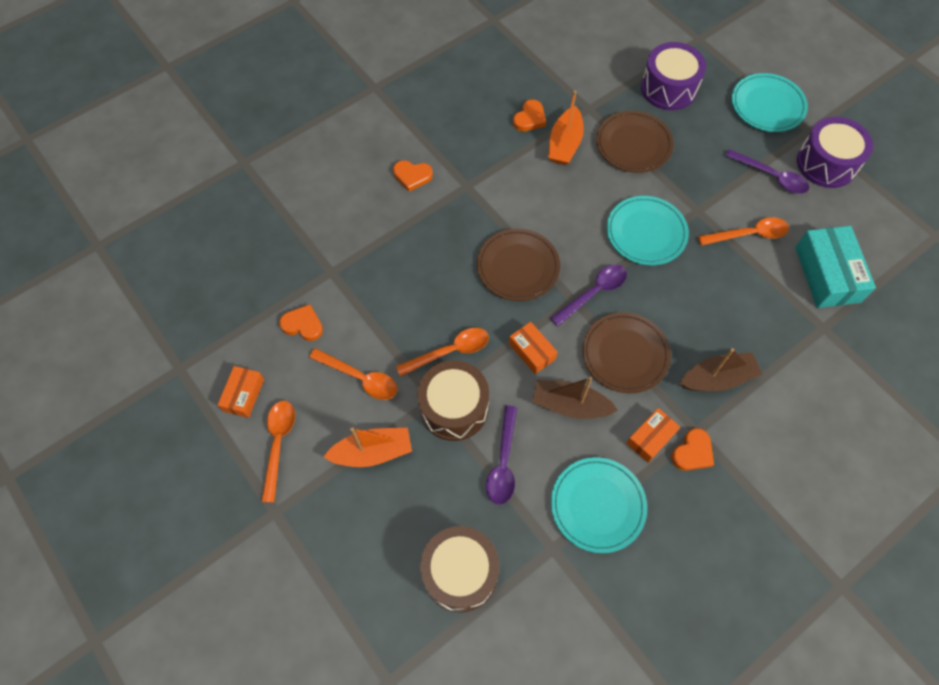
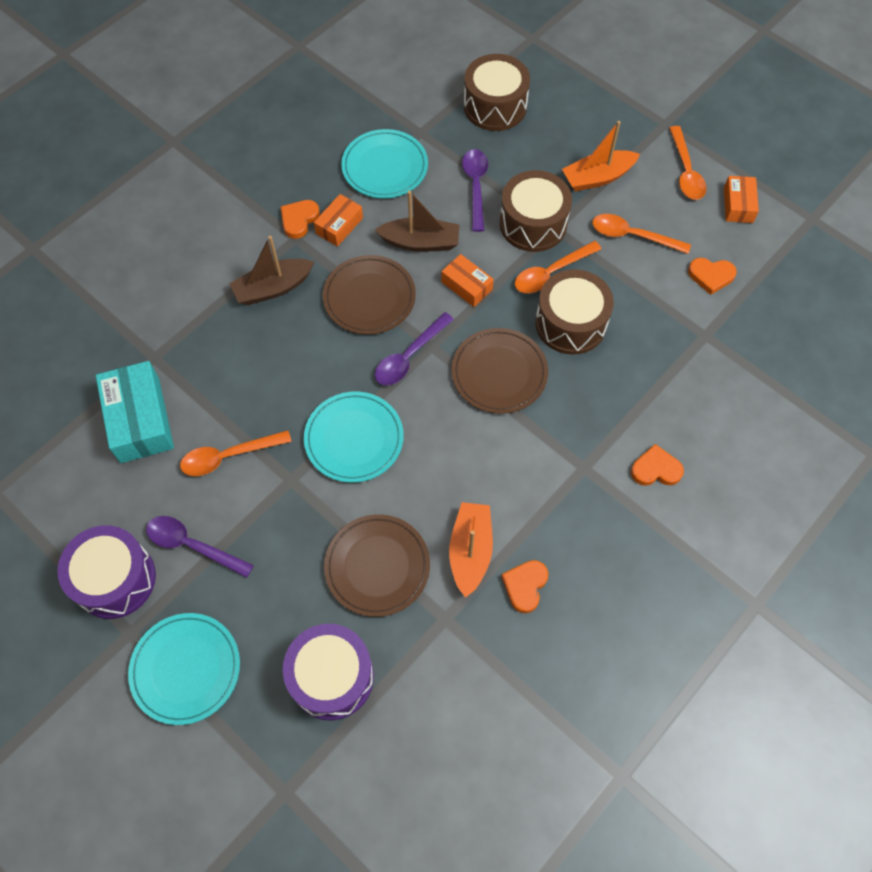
camera: 170 degrees right, 0 degrees up
none -> brown drum [535,269,614,355]

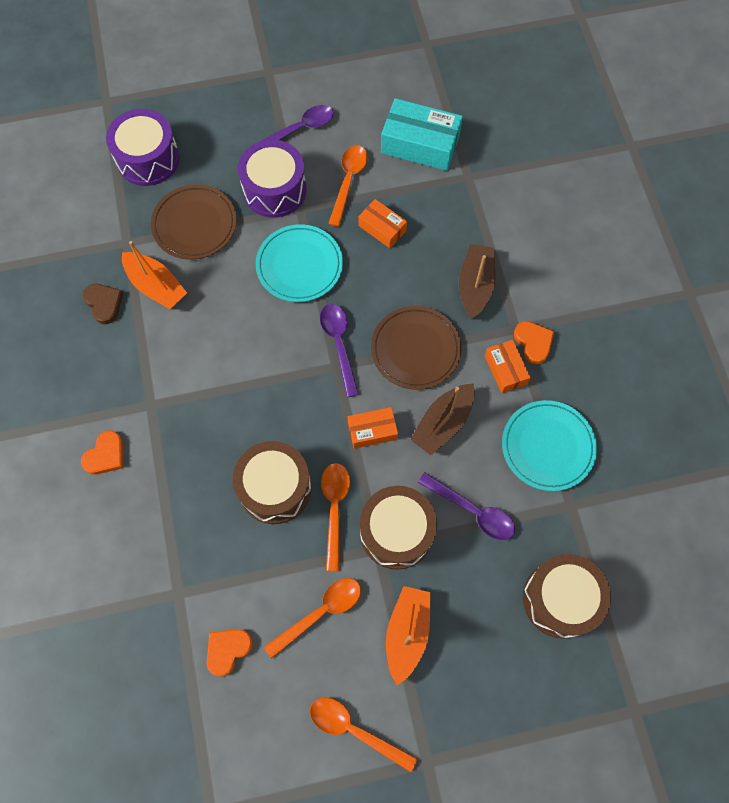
camera: 125 degrees right, 5 degrees up
purple drum [58,525,156,619] -> purple drum moved to [238,140,307,218]
turquoise plate [128,613,240,725] -> none
brown plate [452,328,548,414] -> none
orange heart [501,560,549,613] -> brown heart [82,284,123,324]
orange box [724,176,759,223] -> orange box moved to [358,199,407,248]

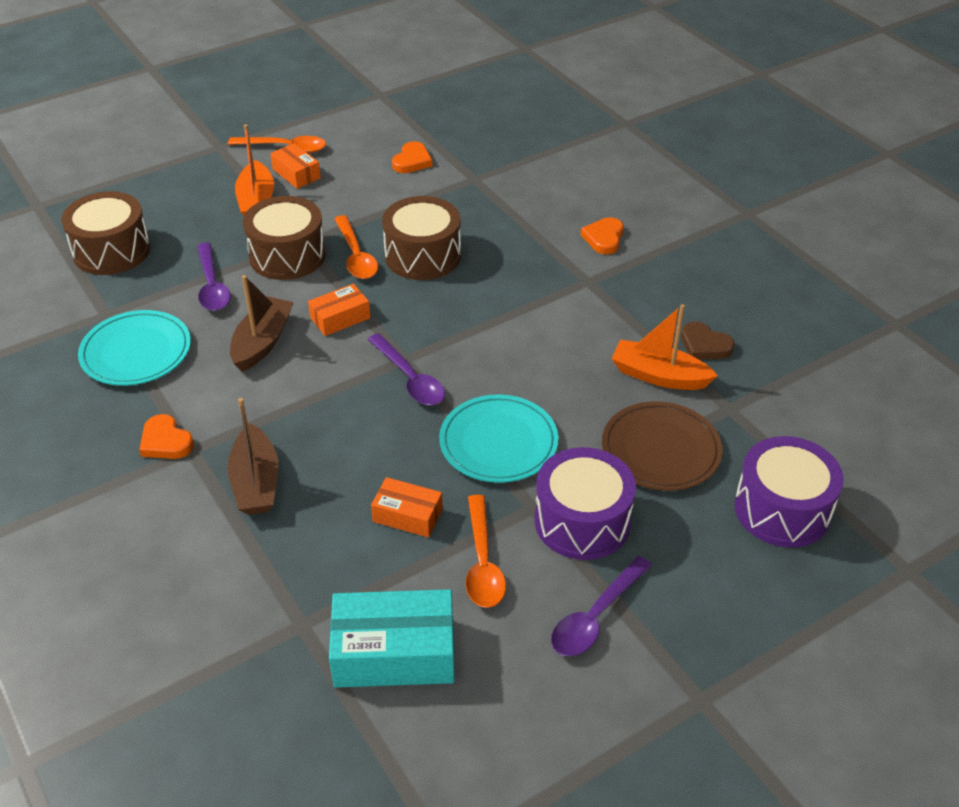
camera: 160 degrees right, 25 degrees down
orange spoon [264,578,361,659] -> none
brown plate [371,306,462,390] -> none
purple spoon [418,472,515,540] -> purple spoon turned 120 degrees counterclockwise [197,243,231,311]
orange box [485,340,531,393] -> orange box moved to [270,143,321,189]

